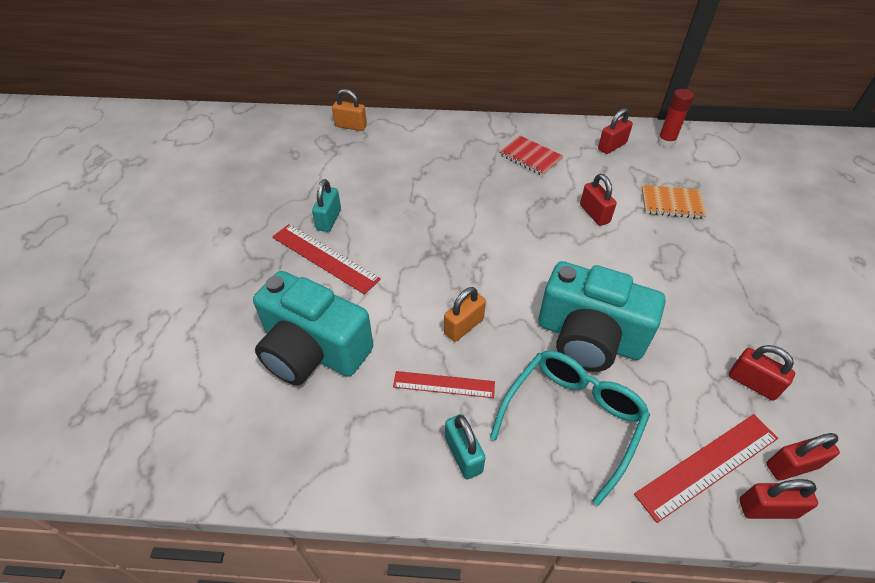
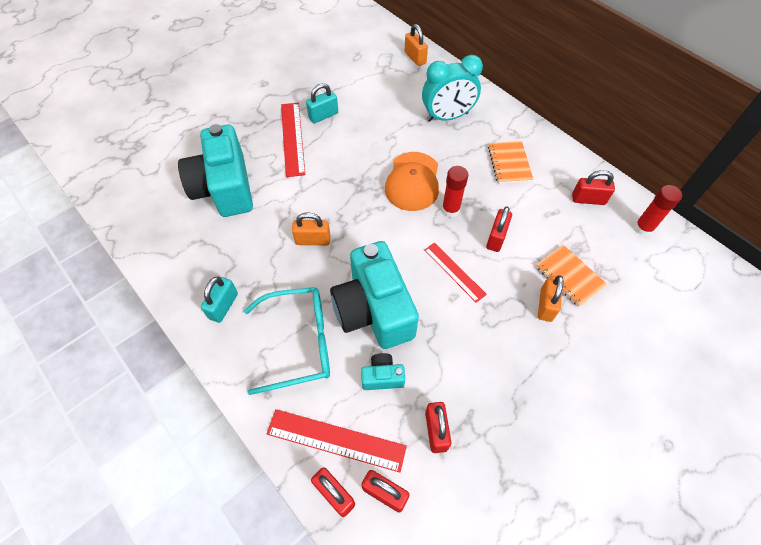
camera: 45 degrees right, 10 degrees up
red ruler [393,371,495,398] -> red ruler moved to [424,243,487,303]
red notebook [499,136,564,176] -> orange notebook [488,141,533,184]
none -> turquoise camera [361,353,405,390]
none -> orange cap [385,152,439,211]
none -> turquoise clock [422,55,483,122]
none -> red glue stick [442,166,468,217]
none -> orange padlock [538,275,563,322]

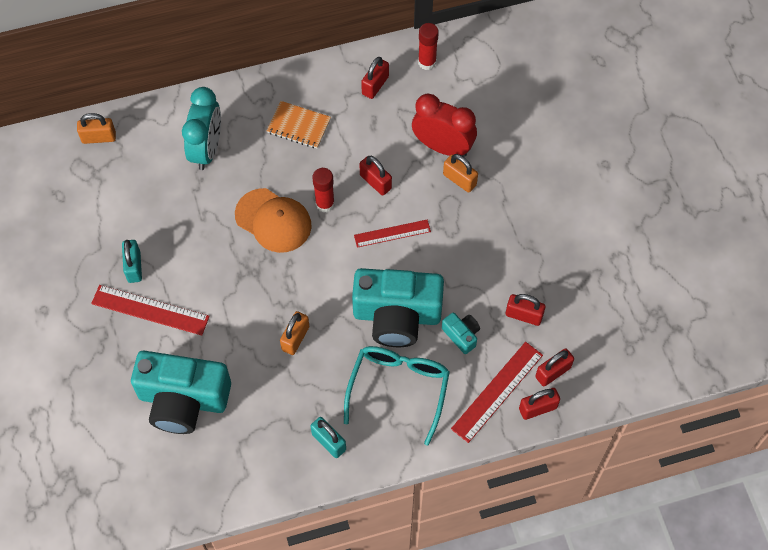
camera: 65 degrees left, 5 degrees up
turquoise camera [361,353,405,390] -> turquoise camera turned 120 degrees clockwise [442,312,480,354]
orange notebook [536,245,607,307] -> red clock [412,94,477,157]

